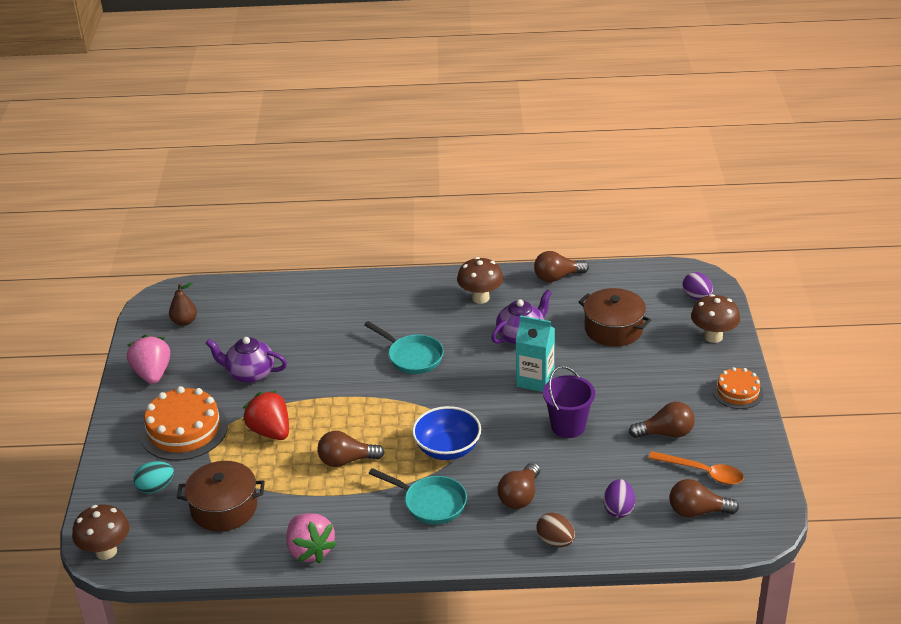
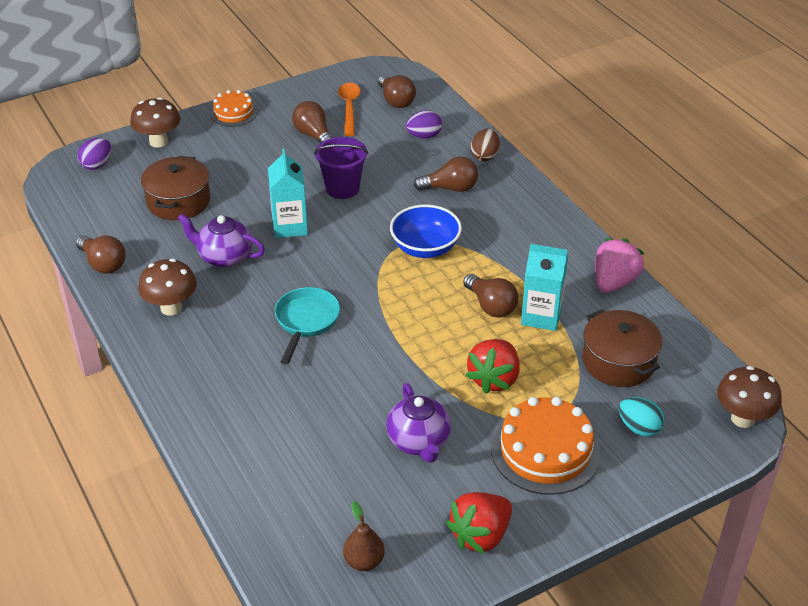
camera: 120 degrees left, 5 degrees up
pink strawberry [127,335,170,384] -> red strawberry [446,492,512,554]
turquoise pan [368,468,467,525] -> none
none -> turquoise carton [521,244,568,331]

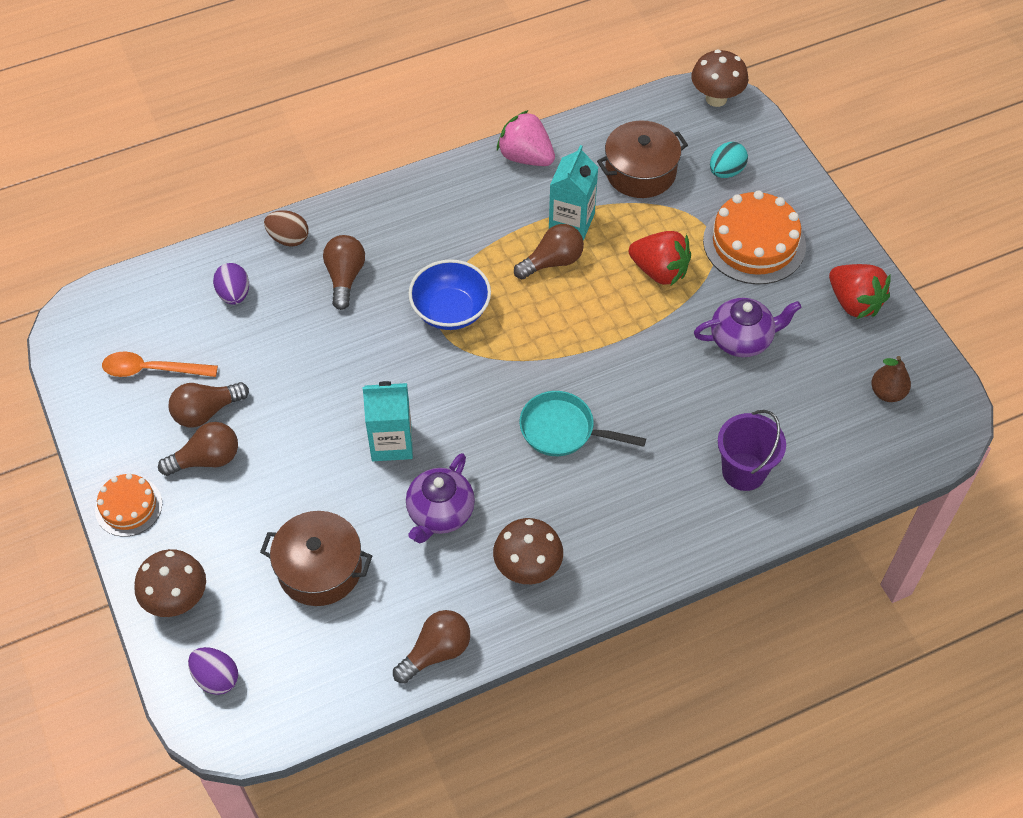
camera: 85 degrees left, 15 degrees up
purple bucket [314,137,368,199] -> purple bucket moved to [718,410,786,491]
brown light bulb [378,75,416,108] -> brown light bulb moved to [158,422,238,476]

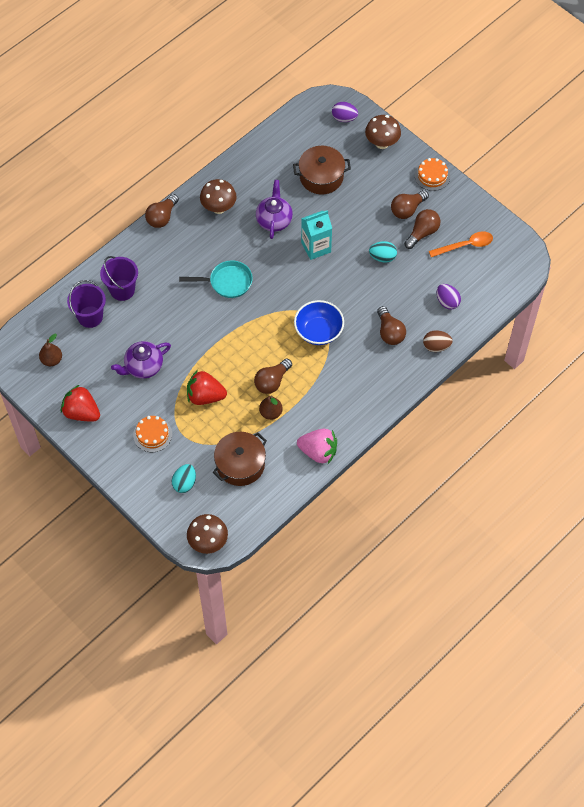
camera: 160 degrees right, 5 degrees up
brown light bulb [393,610,470,684] -> brown light bulb moved to [145,194,179,228]
turquoise carton [549,145,598,240] -> brown pear [259,396,283,420]
orange cake [703,190,806,285] -> orange cake [133,416,172,452], size x0.58
none -> purple bucket [67,280,106,328]
none -> turquoise egg [369,241,397,263]

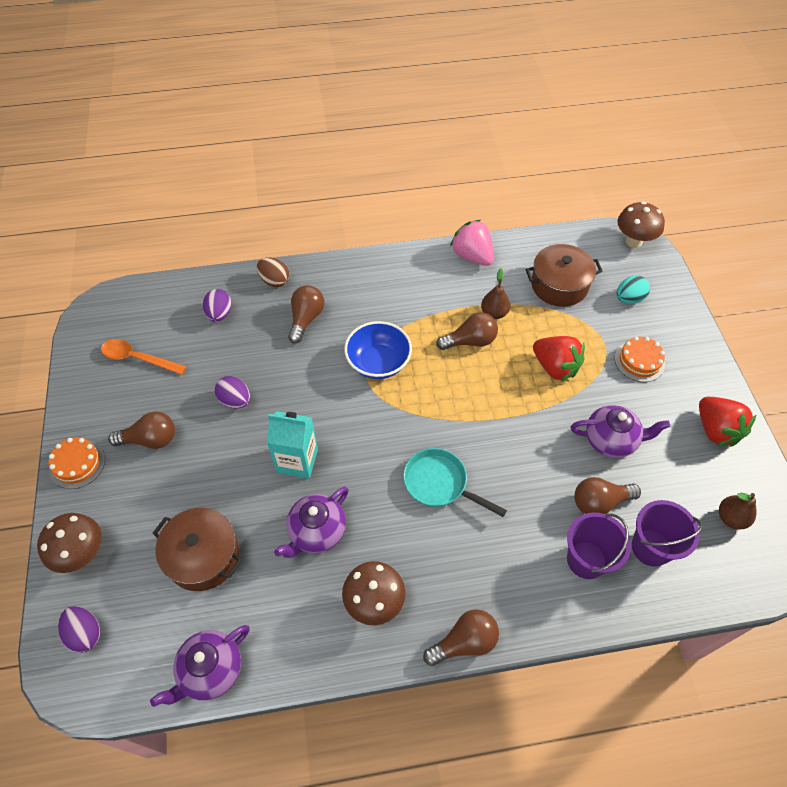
camera: 145 degrees left, 5 degrees down
turquoise egg [369,241,397,263] -> purple egg [215,376,250,408]
brown light bulb [404,209,440,249] -> brown light bulb moved to [574,477,641,514]
none -> purple teapot [150,625,250,707]

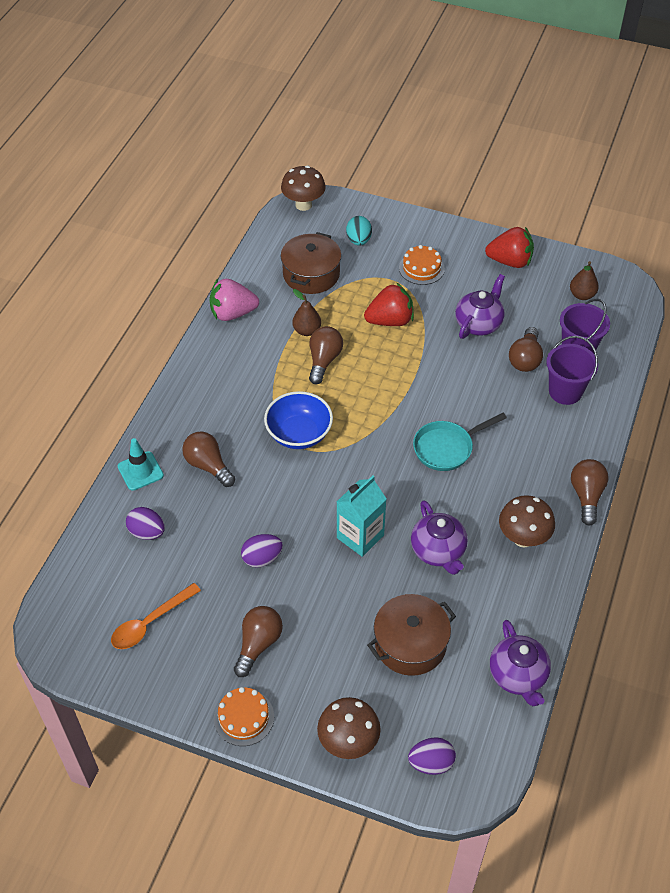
camera: 60 degrees left, 5 degrees down
brown egg [257,258,289,287] -> turquoise traffic cone [118,438,164,491]

